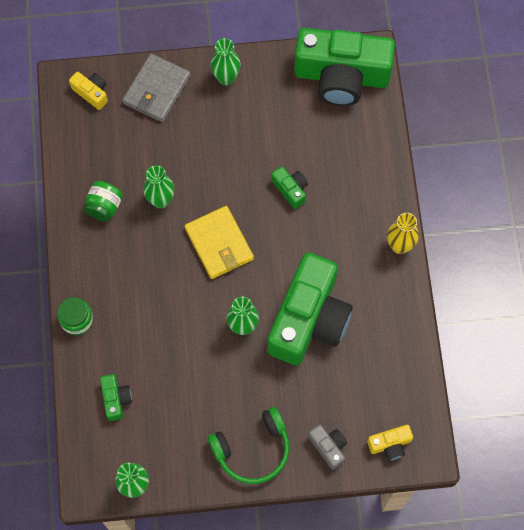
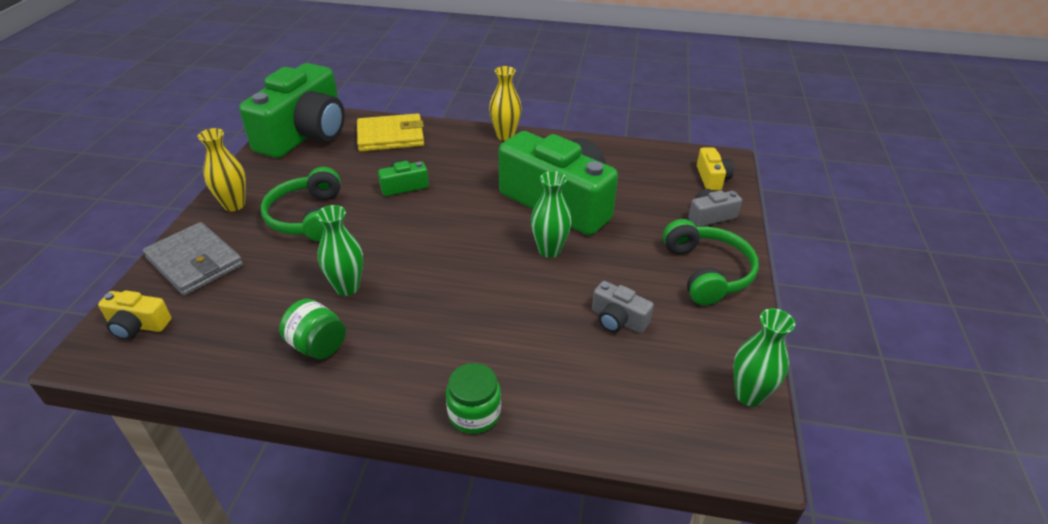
camera: 75 degrees left, 30 degrees down
yellow camera [69,72,108,110] -> yellow camera turned 135 degrees counterclockwise [98,290,172,340]
green camera [100,374,132,421] -> none
yellow wallet [185,206,254,279] -> yellow wallet moved to [357,113,424,151]
green vase [210,38,241,85] -> yellow vase [197,128,246,211]
none -> green headphones [261,167,341,242]
none -> grey camera [592,281,654,333]

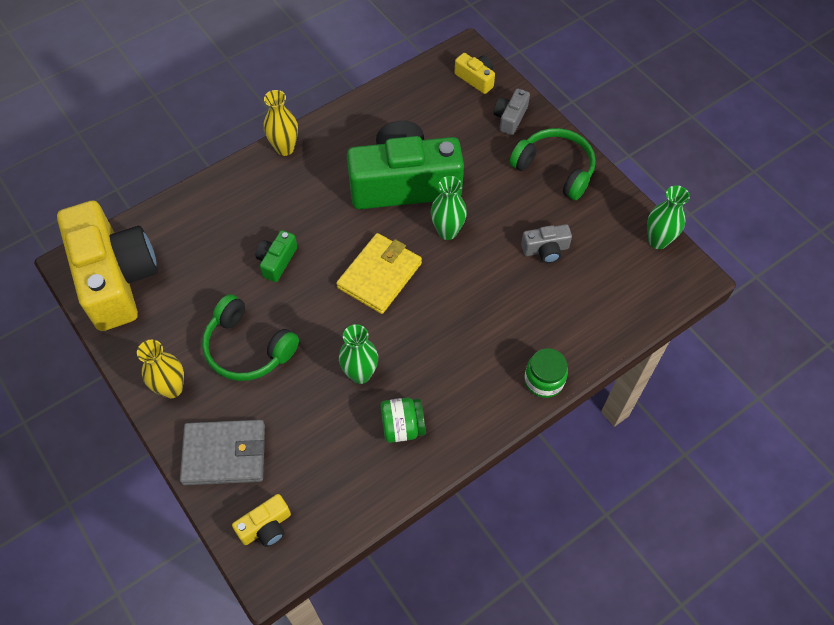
camera: 45 degrees left, 20 degrees up
green camera [239,63,345,158] -> yellow camera [57,201,158,331]
yellow wallet [357,113,424,151] -> yellow wallet moved to [336,233,422,314]

